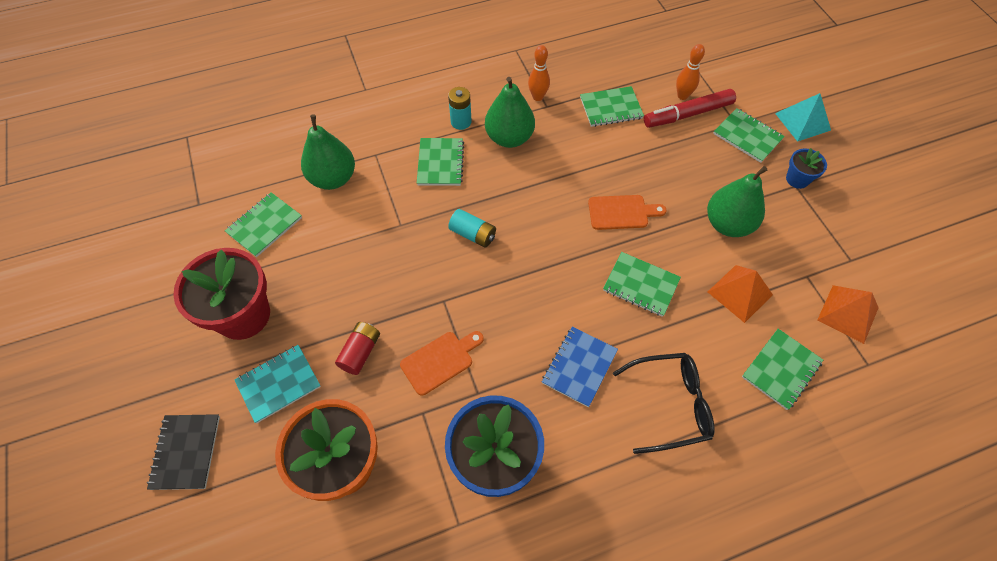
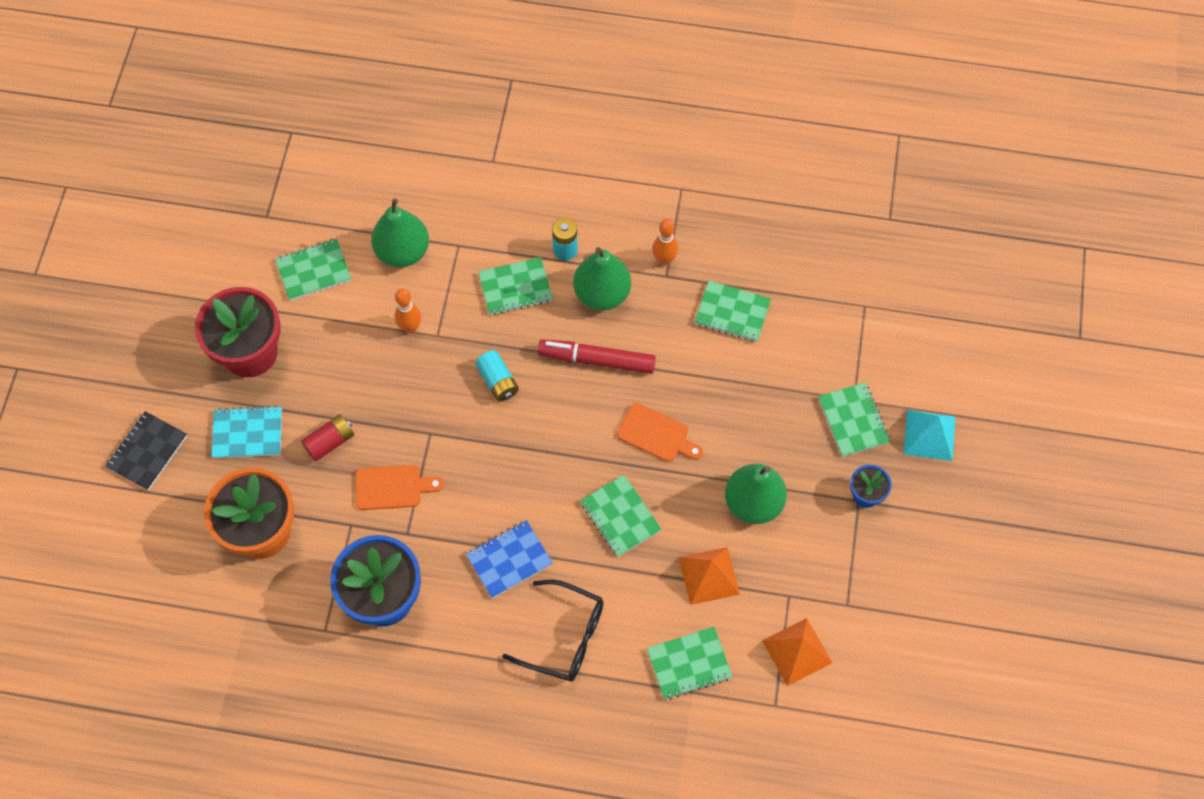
camera: 30 degrees right, 5 degrees up
green notebook [417,138,464,186] -> green notebook turned 45 degrees clockwise [478,257,553,315]
red marker [644,89,736,128] -> red marker moved to [538,339,656,374]
orange bowling pin [676,44,705,100] -> orange bowling pin moved to [395,288,421,334]

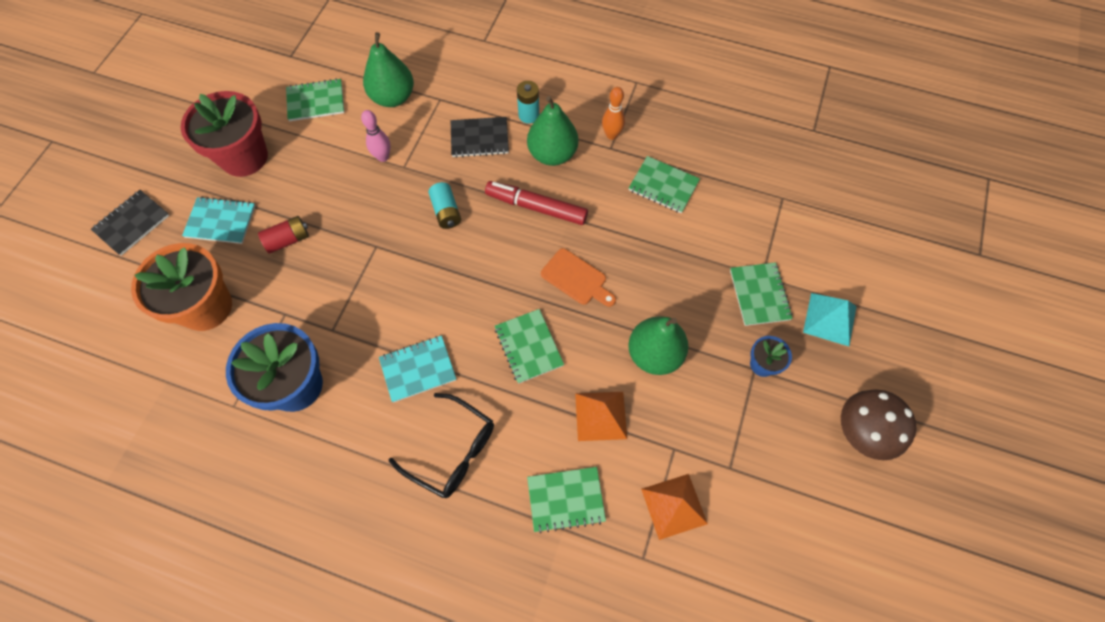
camera: 10 degrees right, 0 degrees up
orange cutting board [355,465,444,510] -> none
orange bowling pin [395,288,421,334] -> pink bowling pin [361,110,391,162]
blue notebook [466,520,553,598] -> turquoise notebook [379,335,456,403]
green notebook [478,257,553,315] -> black notebook [451,117,509,158]
none -> brown mushroom [841,389,916,460]

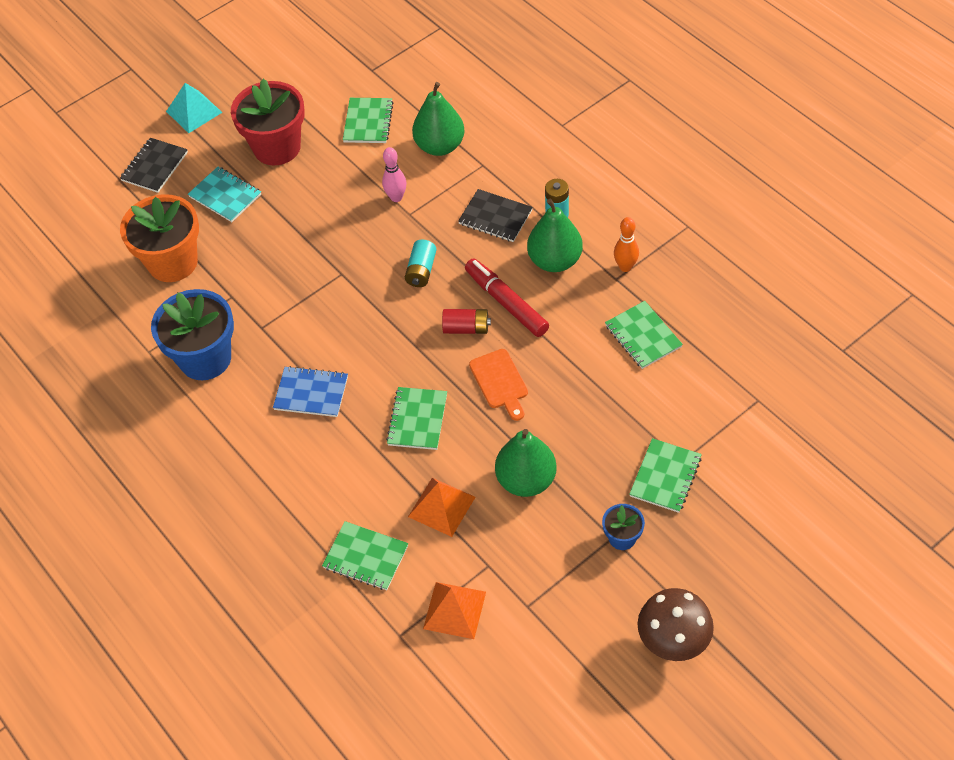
camera: 35 degrees right, 10 degrees down
black notebook [91,190,170,256] -> black notebook turned 45 degrees counterclockwise [120,138,188,193]
red battery [258,216,309,254] -> red battery moved to [442,309,491,334]
green notebook [286,79,344,121] -> green notebook turned 75 degrees clockwise [343,98,393,143]
turquoise notebook [379,335,456,403] -> blue notebook [273,366,348,417]
black glasses [389,393,494,498] -> none
turquoise pyramid [803,293,857,346] -> turquoise pyramid moved to [166,83,223,133]

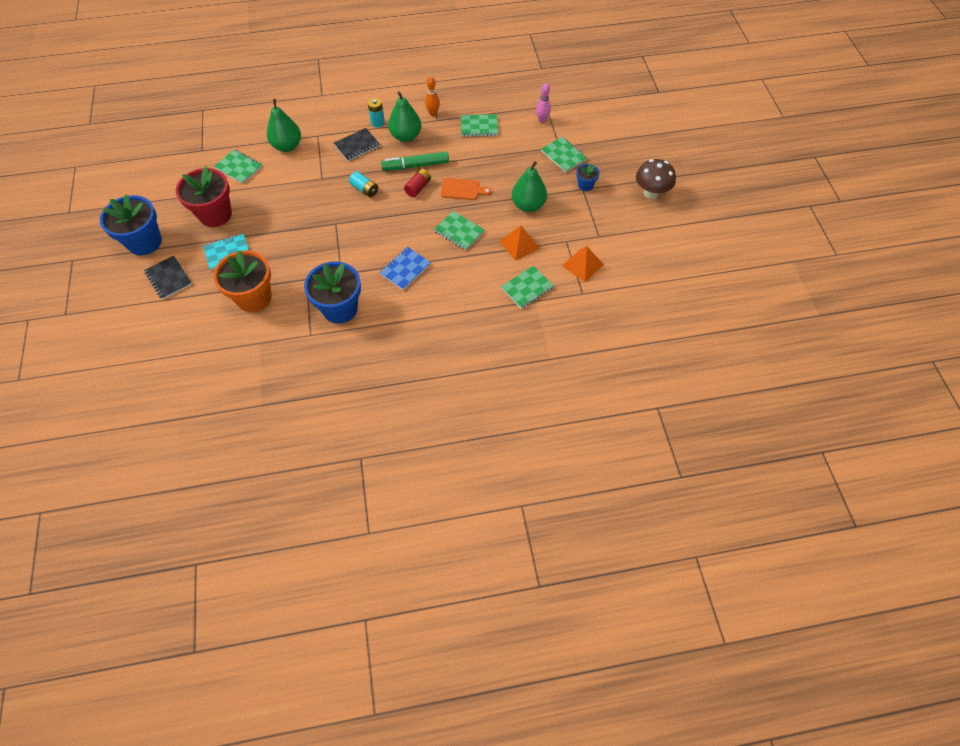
camera: 65 degrees left, 5 degrees up
turquoise pyramid [166,83,223,133] -> blue flower pot [100,195,162,255]
pink bowling pin [382,147,407,202] -> pink bowling pin moved to [536,83,551,123]
red marker [465,258,549,337] -> green marker [381,151,449,171]

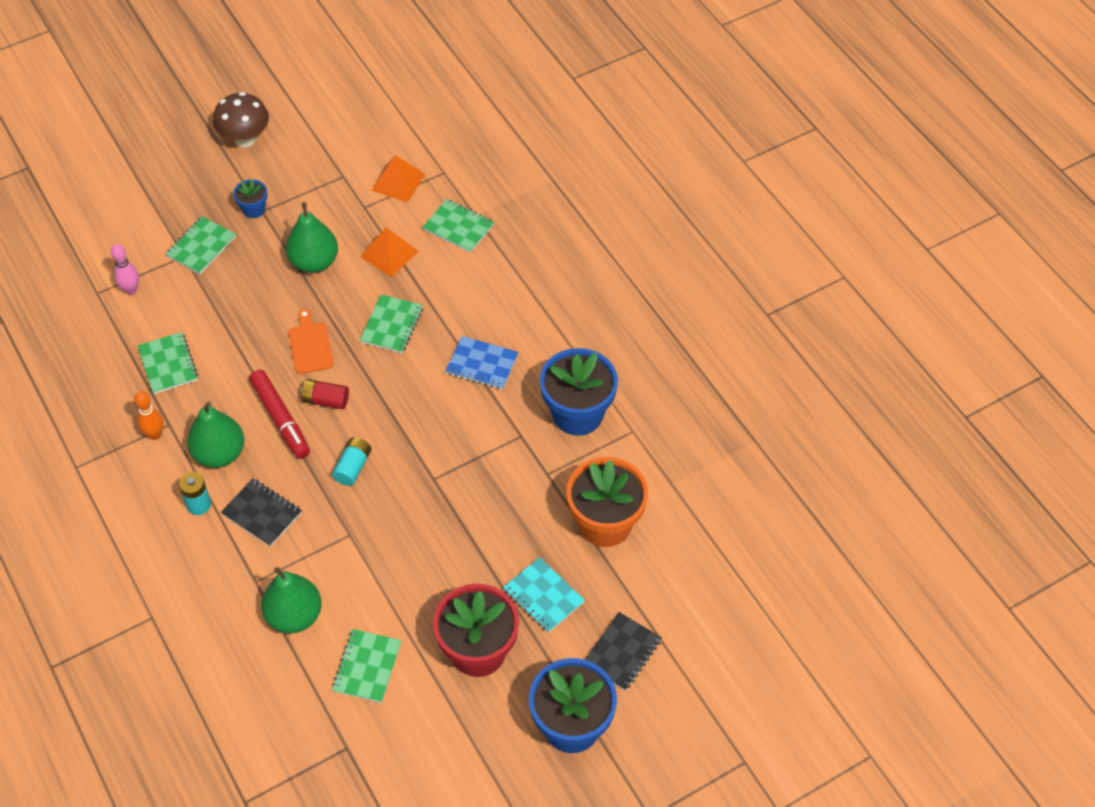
camera: 110 degrees left, 5 degrees down
green marker [381,151,449,171] -> red marker [249,370,310,459]

